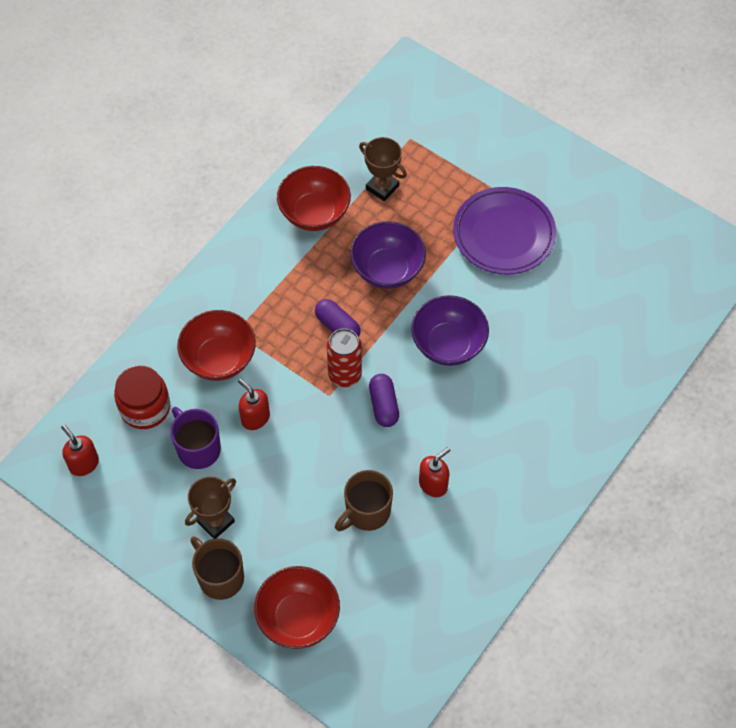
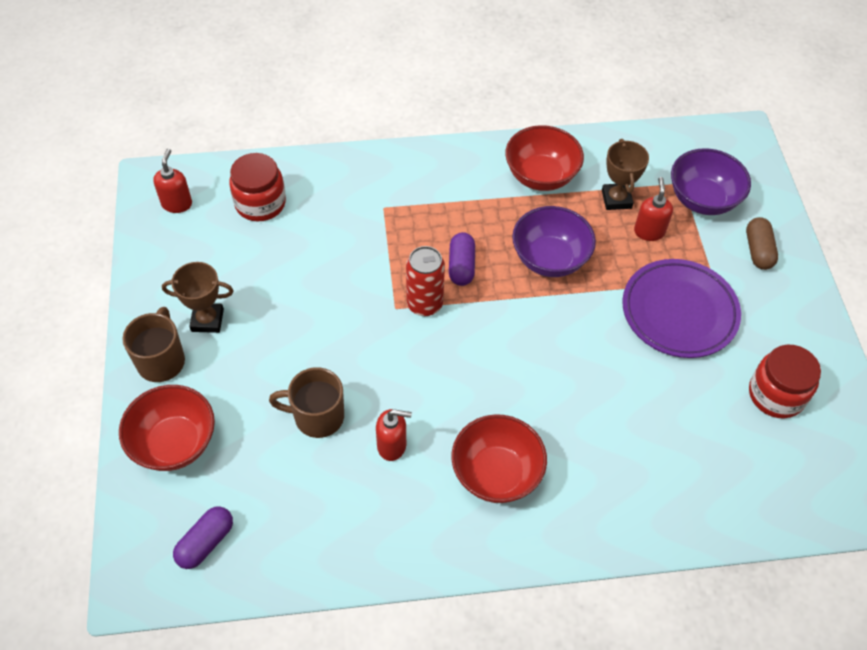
camera: 45 degrees right, 5 degrees down
purple mug [170,407,221,469] -> none
red bowl [177,310,256,381] -> red bowl moved to [451,414,547,503]
red soap dispenser [238,379,270,430] -> red soap dispenser moved to [634,177,673,241]
purple capsule [369,374,399,427] -> purple capsule moved to [173,506,233,569]
purple bowl [411,295,489,366] -> purple bowl moved to [671,148,751,215]
none -> brown capsule [746,217,778,270]
none -> red jar [749,345,821,419]

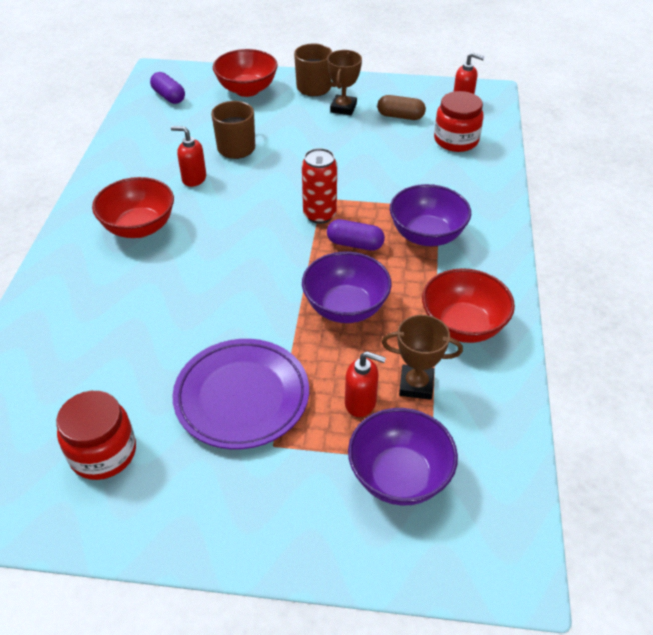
camera: 105 degrees right, 10 degrees down
red soap dispenser [376,409,412,461] -> red soap dispenser turned 90 degrees clockwise [171,126,206,187]
brown capsule [746,217,778,270] -> brown capsule moved to [377,95,426,120]
none -> purple bowl [390,184,471,246]

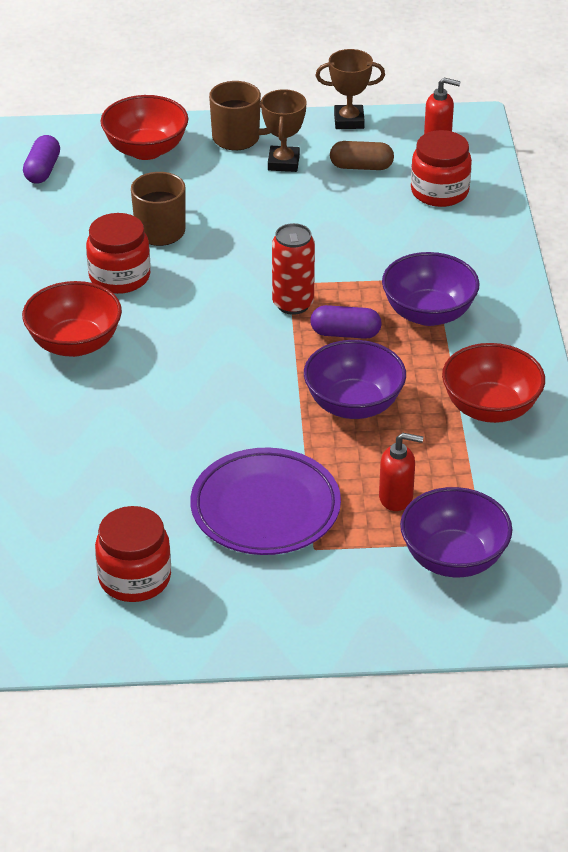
camera: 10 degrees left, 5 degrees down
purple capsule [150,72,185,104] -> purple capsule turned 60 degrees clockwise [23,135,60,184]
red soap dispenser [171,126,206,187] -> red jar [86,213,150,294]
brown trophy [382,315,463,400] -> brown trophy moved to [316,49,385,129]

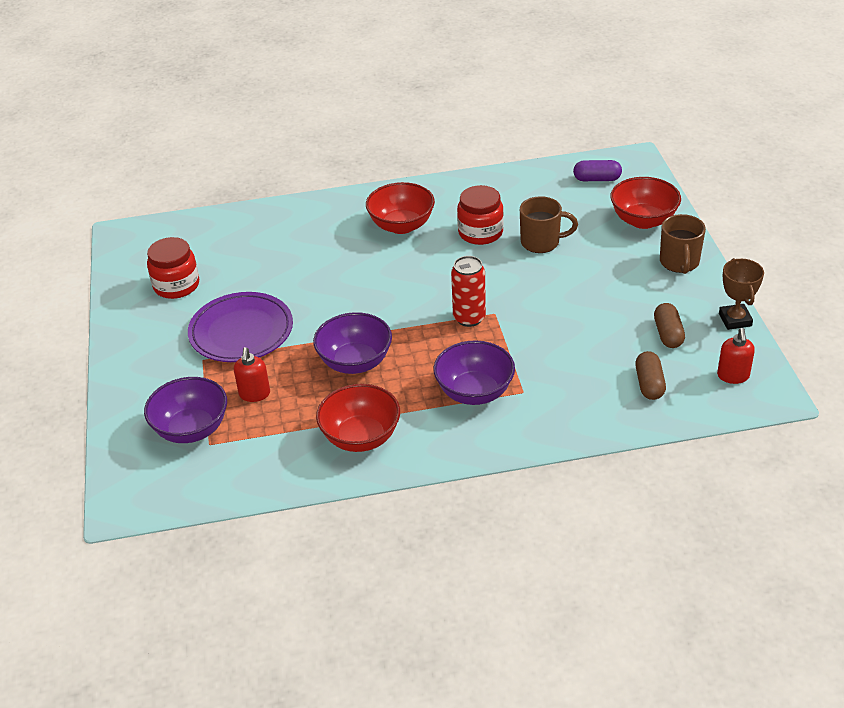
camera: 85 degrees right, 0 degrees up
brown trophy [261,89,306,172] -> none
purple capsule [310,305,382,339] -> none
red jar [411,130,472,207] -> brown capsule [635,351,666,400]

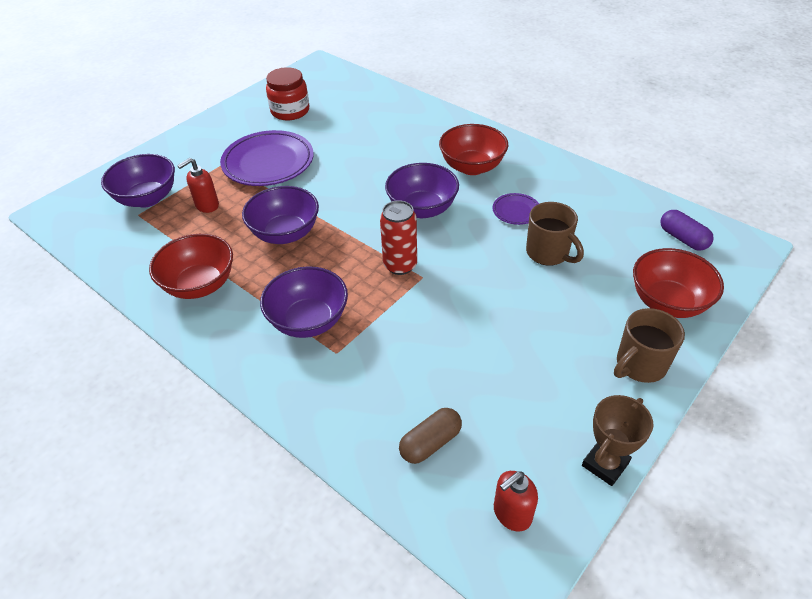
camera: 50 degrees right, 5 degrees up
red jar [457,185,504,245] -> purple plate [492,193,539,225]
brown capsule [654,303,685,348] -> none
none -> purple bowl [385,163,459,218]

